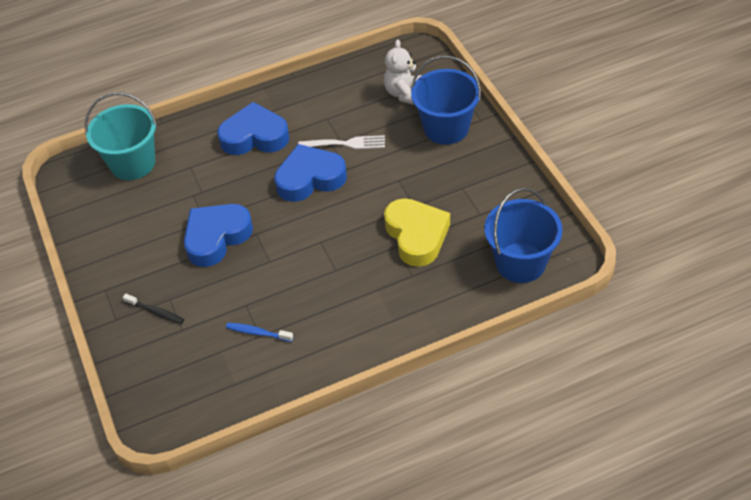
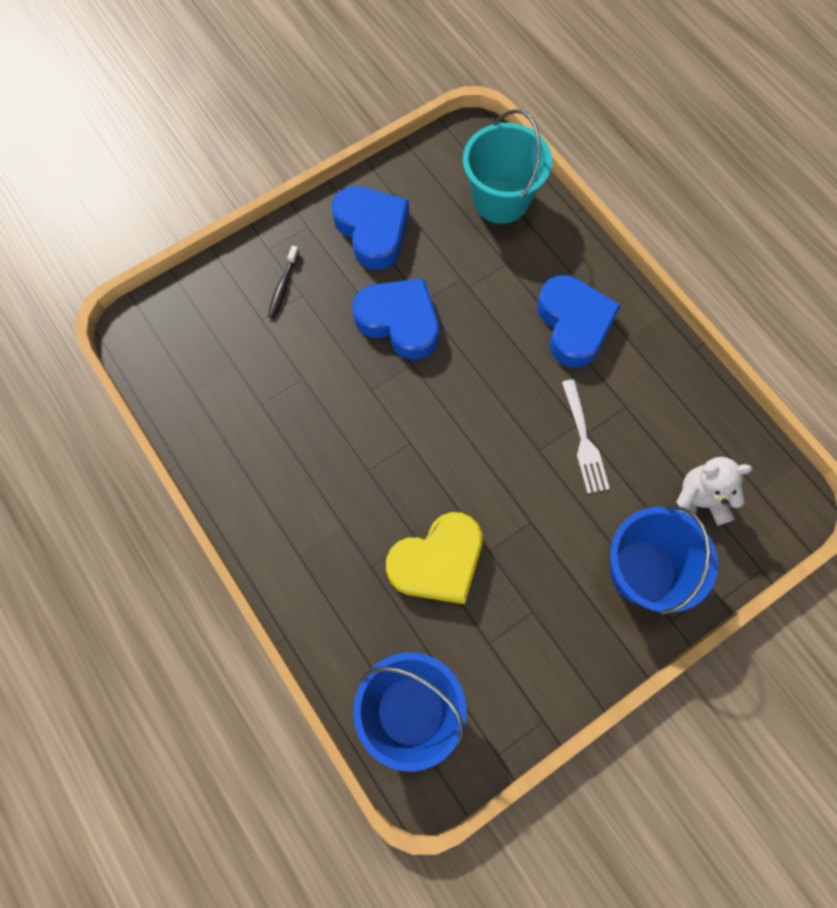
camera: 75 degrees right, 20 degrees up
blue toothbrush [226,323,293,342] -> none
blue heart [274,144,347,202] -> blue heart moved to [332,186,409,270]

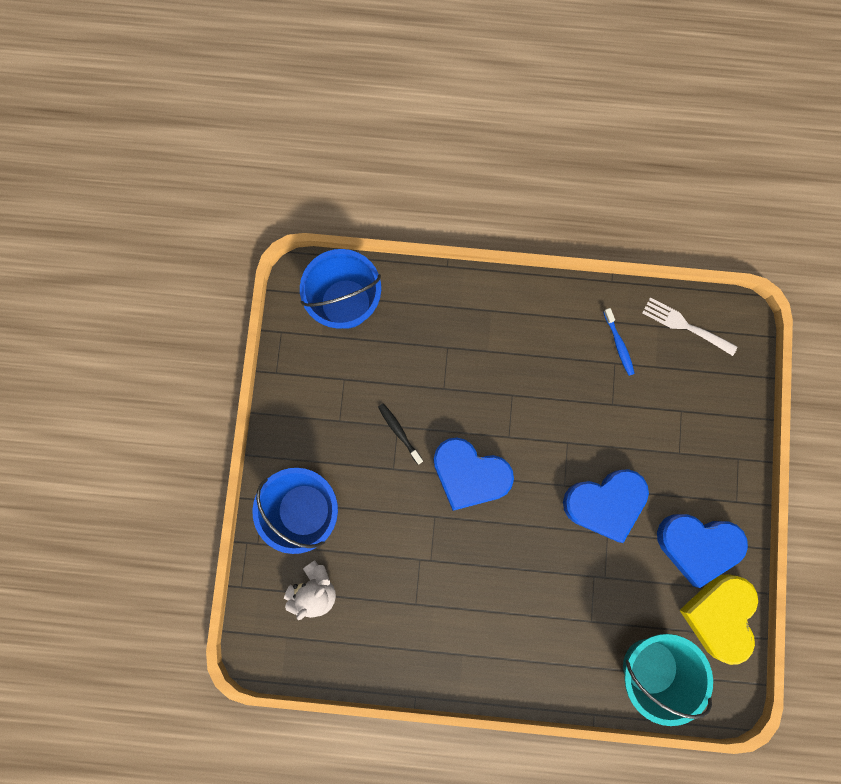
camera: 130 degrees right, 10 degrees up
black toothbrush [268,246,299,318] -> black toothbrush moved to [378,403,423,465]
yellow heart [386,512,482,604] -> yellow heart moved to [680,574,758,665]
blue heart [537,275,621,368] -> blue heart moved to [433,437,514,511]
white fork [562,379,610,493] -> white fork moved to [642,297,738,356]
none -> blue toothbrush [603,308,635,376]

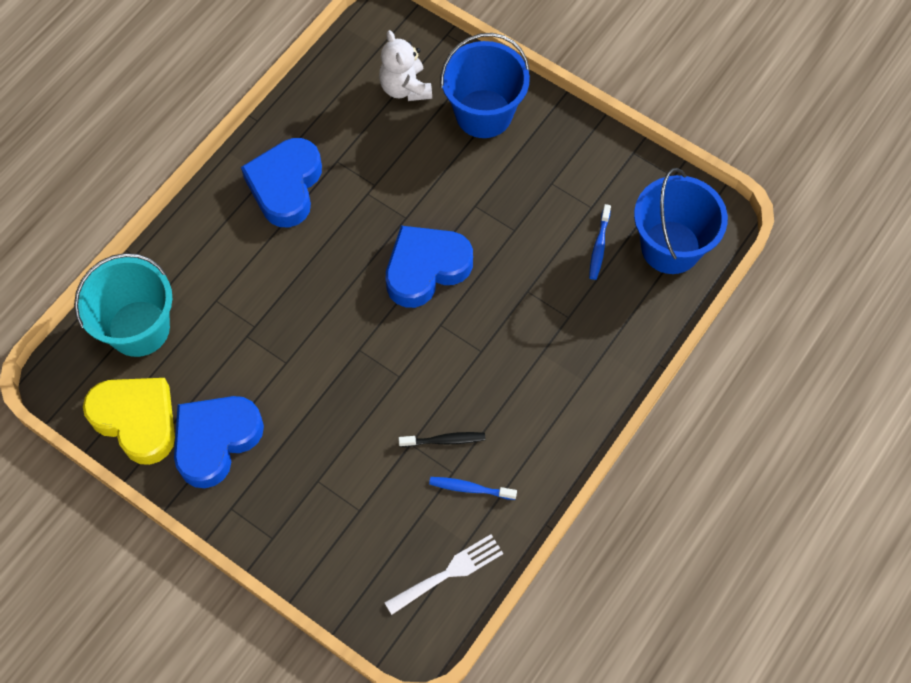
camera: 120 degrees right, 15 degrees down
black toothbrush [378,403,423,465] -> black toothbrush moved to [398,432,485,447]
blue heart [563,469,649,543] -> blue heart moved to [241,138,322,227]
none -> blue toothbrush [589,204,611,280]

